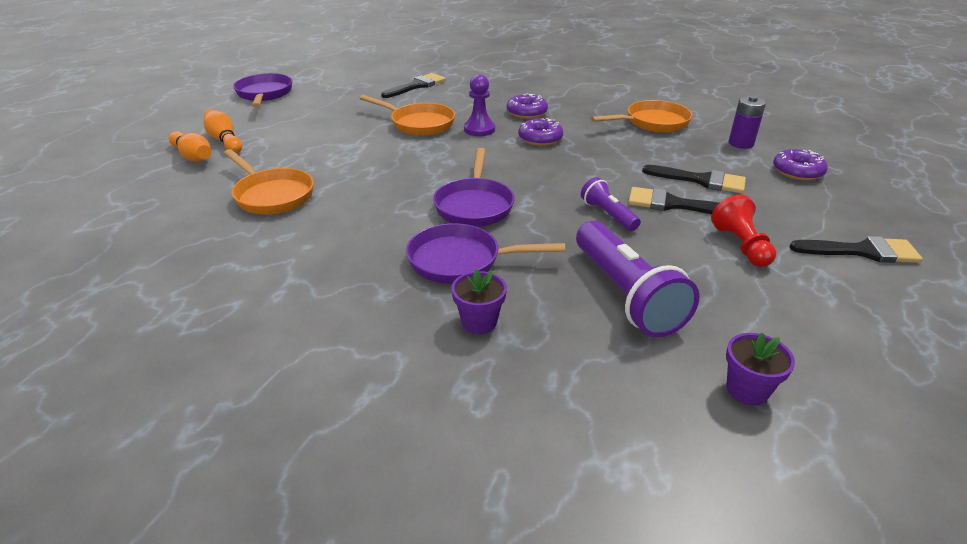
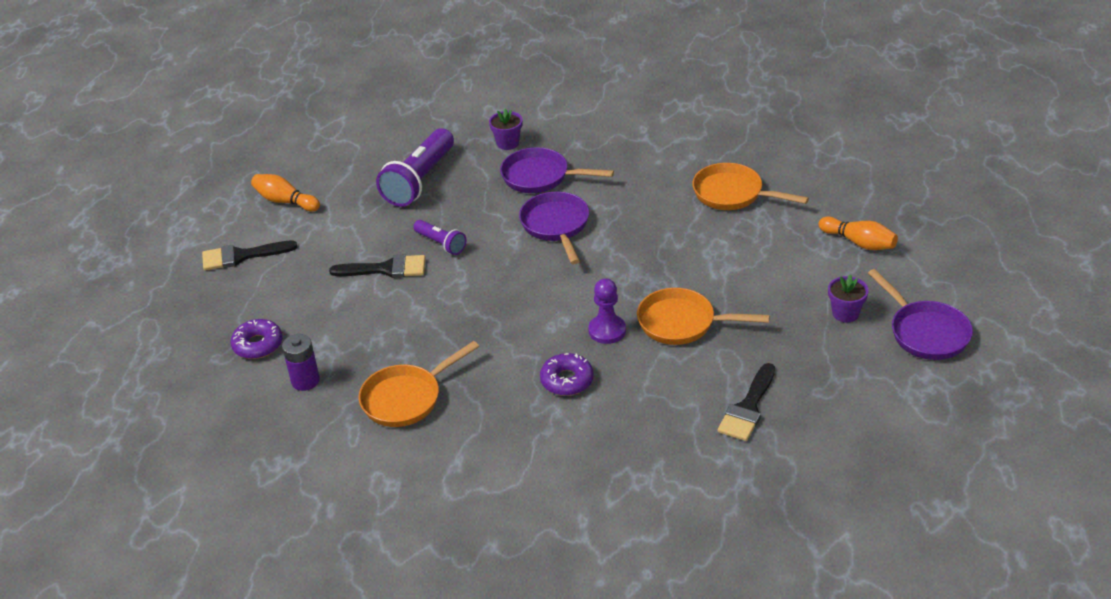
camera: 165 degrees right, 5 degrees up
orange bowling pin [169,131,211,162] -> orange bowling pin moved to [251,174,320,211]
purple pan [406,223,565,284] -> purple pan turned 150 degrees counterclockwise [500,147,614,193]
purple donut [518,118,563,146] -> none
purple flashlight [576,221,700,337] -> purple flashlight turned 120 degrees counterclockwise [376,128,454,207]
black brush [642,165,746,193] -> none
red pawn [711,195,776,267] -> none
purple flower pot [726,333,795,406] -> purple flower pot moved to [828,275,869,323]

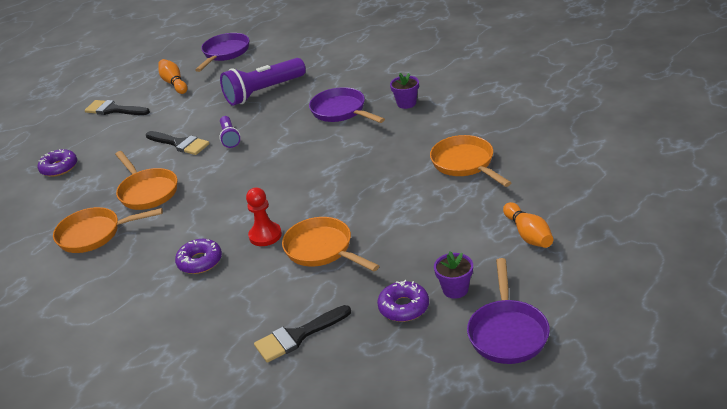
camera: 35 degrees right, 5 degrees down
purple battery [282,334,320,391] -> none
purple flower pot [489,108,523,150] -> purple flower pot moved to [390,73,419,109]
purple pan [519,192,589,264] -> purple pan moved to [195,33,249,72]
purple pawn [588,278,626,344] -> red pawn [246,188,282,246]
none -> orange pan [115,151,177,210]
none -> purple donut [377,280,429,322]

